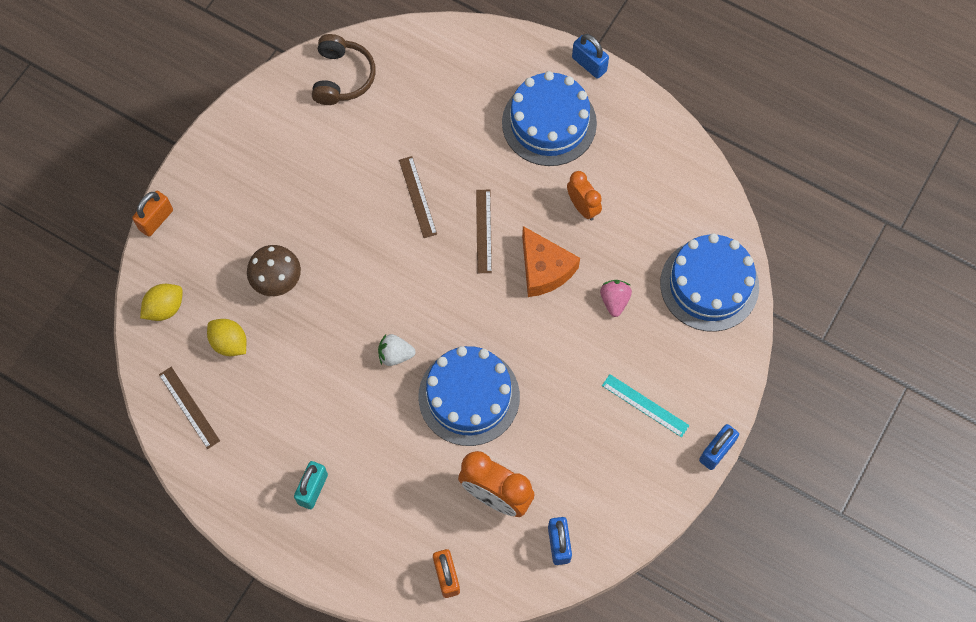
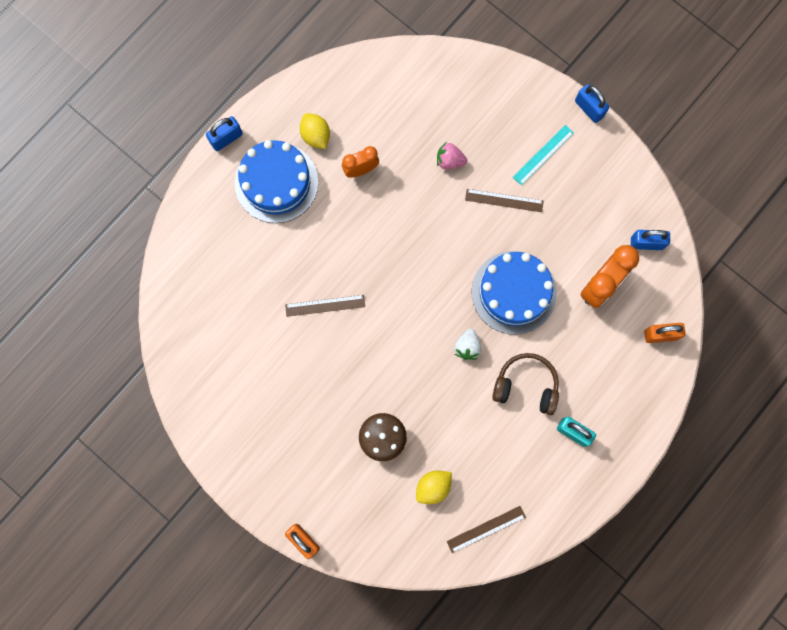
camera: 80 degrees left, 10 degrees up
yellow lemon [140,284,183,321] -> yellow lemon moved to [300,113,330,149]
brown headphones [312,34,376,105] -> brown headphones moved to [492,353,559,415]
brown ruler [476,190,492,273] -> brown ruler moved to [465,189,544,212]
orange cheese [522,226,580,297] -> none
blue cake [660,233,759,332] -> none

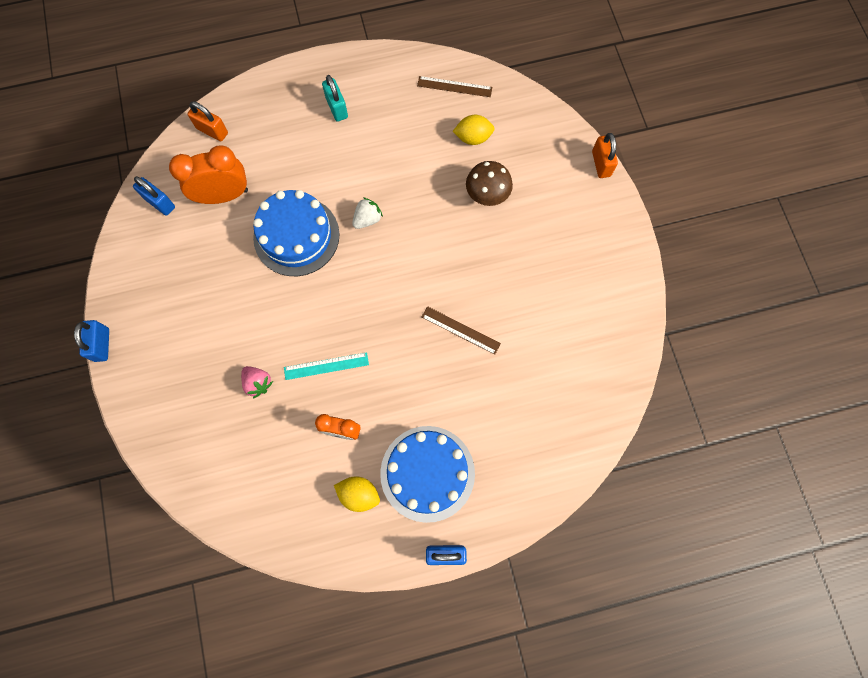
camera: 145 degrees left, 5 degrees down
yellow lemon [300,113,330,149] -> yellow lemon turned 75 degrees counterclockwise [334,477,380,512]
brown ruler [465,189,544,212] -> none
brown headphones [492,353,559,415] -> none
turquoise ruler [513,125,574,185] -> turquoise ruler moved to [284,352,369,380]

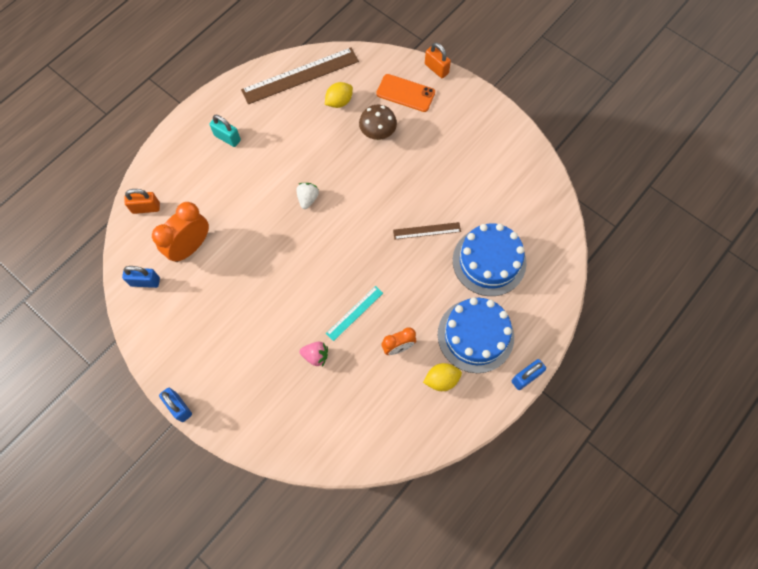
camera: 35 degrees left, 5 degrees down
blue cake [253,190,339,276] -> blue cake moved to [453,224,526,296]
brown ruler [417,76,492,97] -> brown ruler [241,48,359,104], size x1.95
none -> orange phone [376,74,435,112]

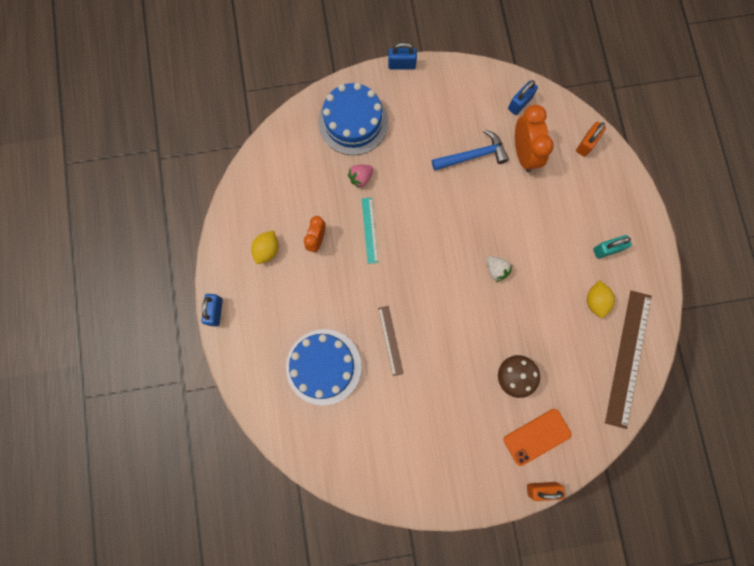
camera: 130 degrees right, 10 degrees up
yellow lemon [325,82,353,108] -> yellow lemon moved to [587,280,615,318]
brown ruler [393,222,461,240] -> brown ruler turned 45 degrees counterclockwise [378,306,404,376]
blue cake [438,297,514,373] -> blue cake moved to [318,83,388,155]
none -> blue hammer [432,130,509,171]

